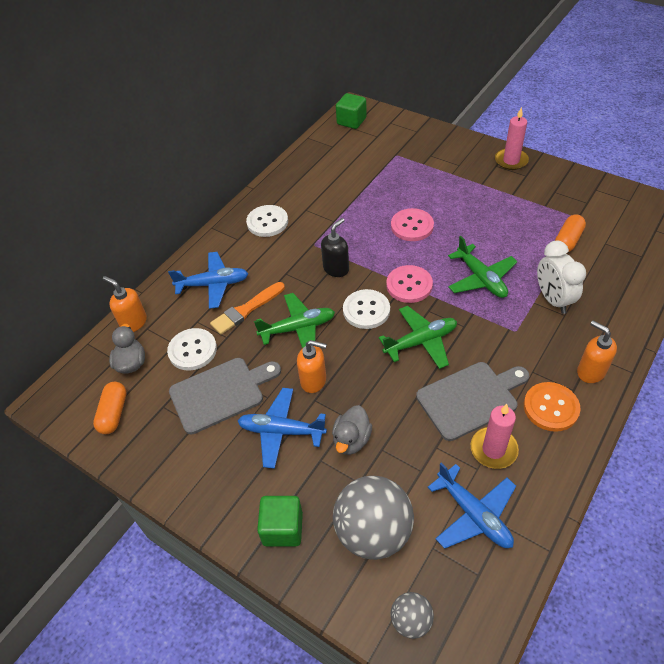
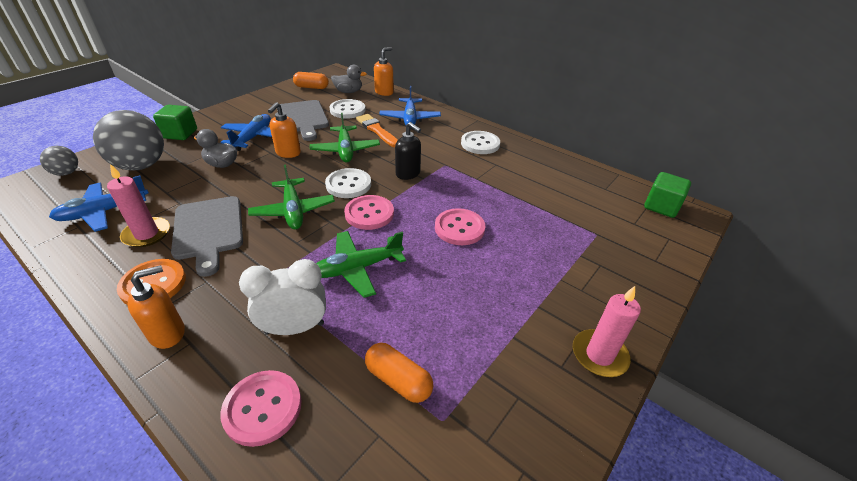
camera: 90 degrees right, 10 degrees down
none -> pink button [220,370,302,447]

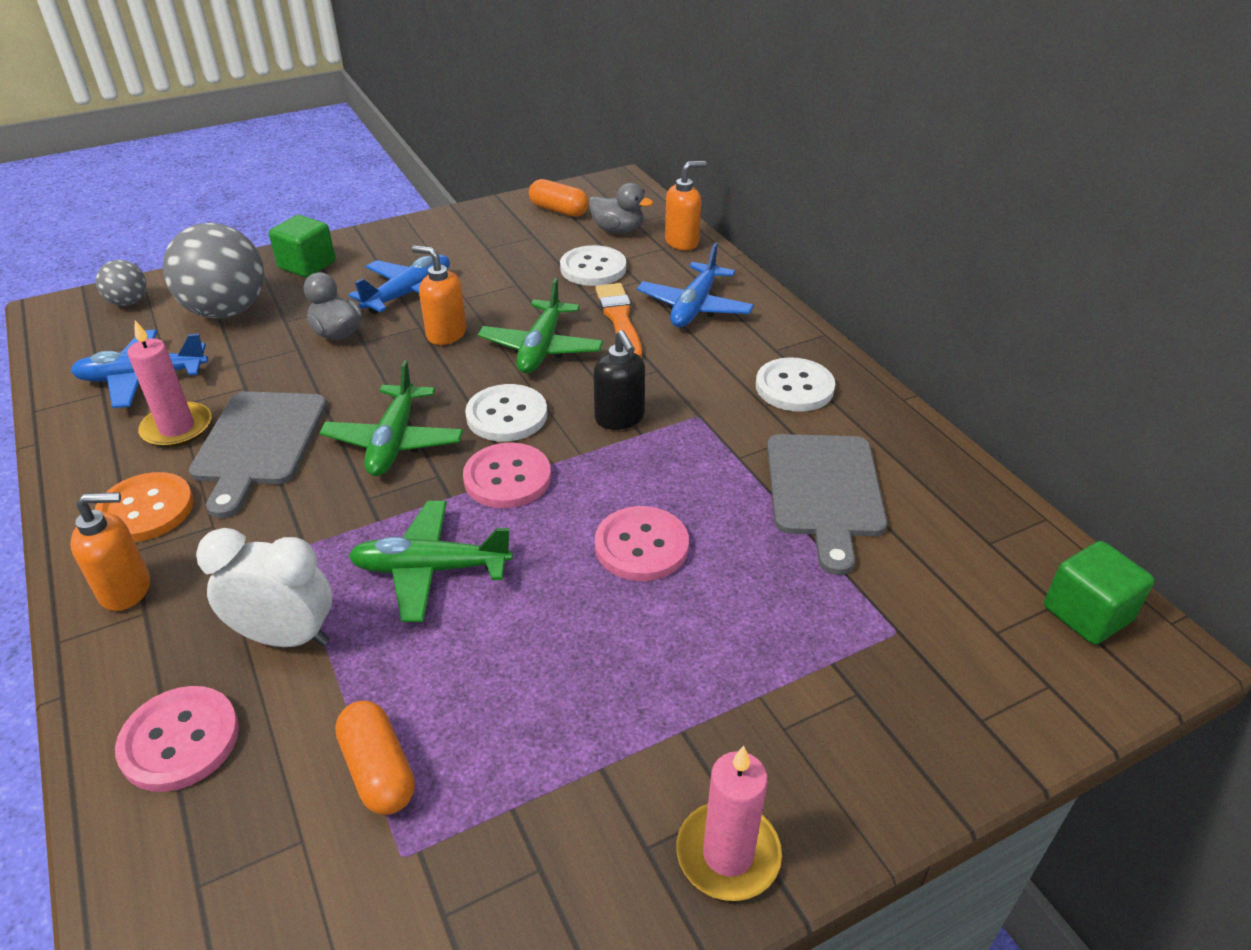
camera: 25 degrees right, 0 degrees up
orange soap dispenser [268,102,301,158] -> orange soap dispenser turned 75 degrees clockwise [412,245,466,345]
grey cutting board [277,100,329,141] -> grey cutting board moved to [767,434,887,575]

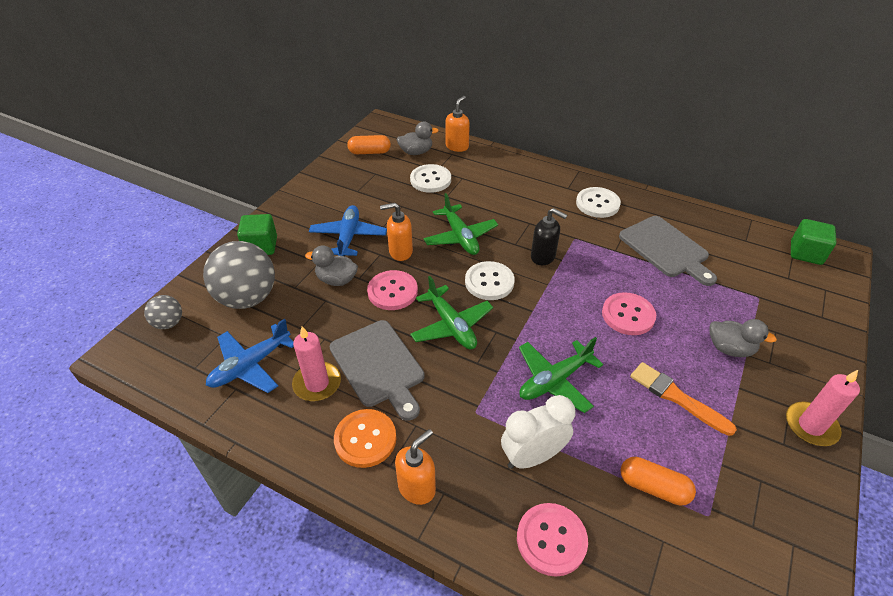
camera: 35 degrees left, 5 degrees up
pink button [463,443,551,508] -> pink button moved to [367,270,418,310]
orange brush [595,283,642,358] -> orange brush moved to [630,362,737,436]
blue plane [637,243,754,327] -> none
none -> grey duck [710,319,777,357]

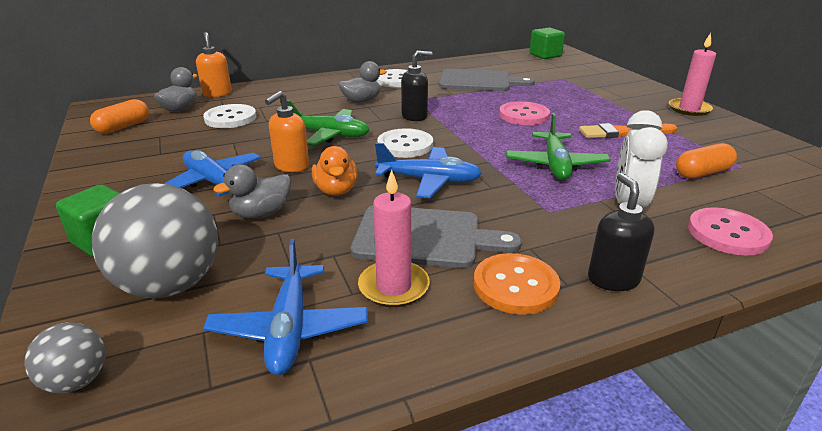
camera: 50 degrees left, 15 degrees down
pink button [367,270,418,310] -> orange duck [312,146,358,196]
orange soap dispenser [395,429,436,505] -> black soap dispenser [588,173,654,291]
green plane [410,276,493,349] -> blue plane [375,142,482,198]
grey duck [710,319,777,357] -> grey duck moved to [338,61,387,103]

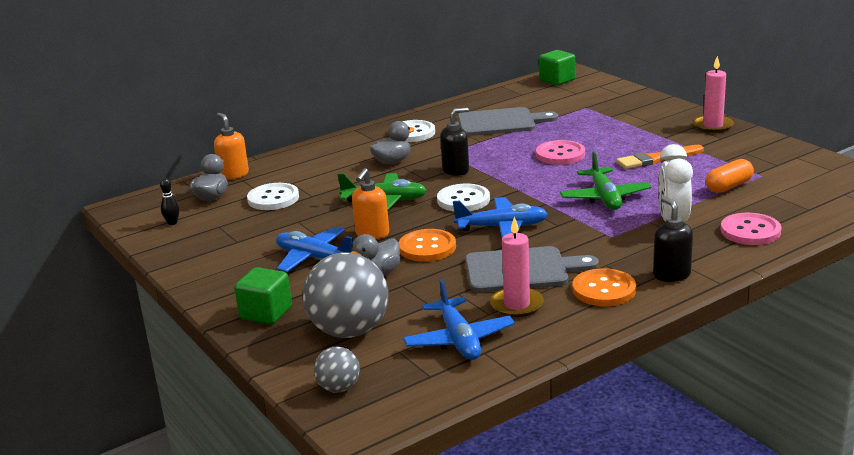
camera: 10 degrees left, 5 degrees down
orange capsule [90,99,149,134] -> black bowling pin [160,178,179,225]
orange duck [312,146,358,196] -> orange button [399,229,456,262]

